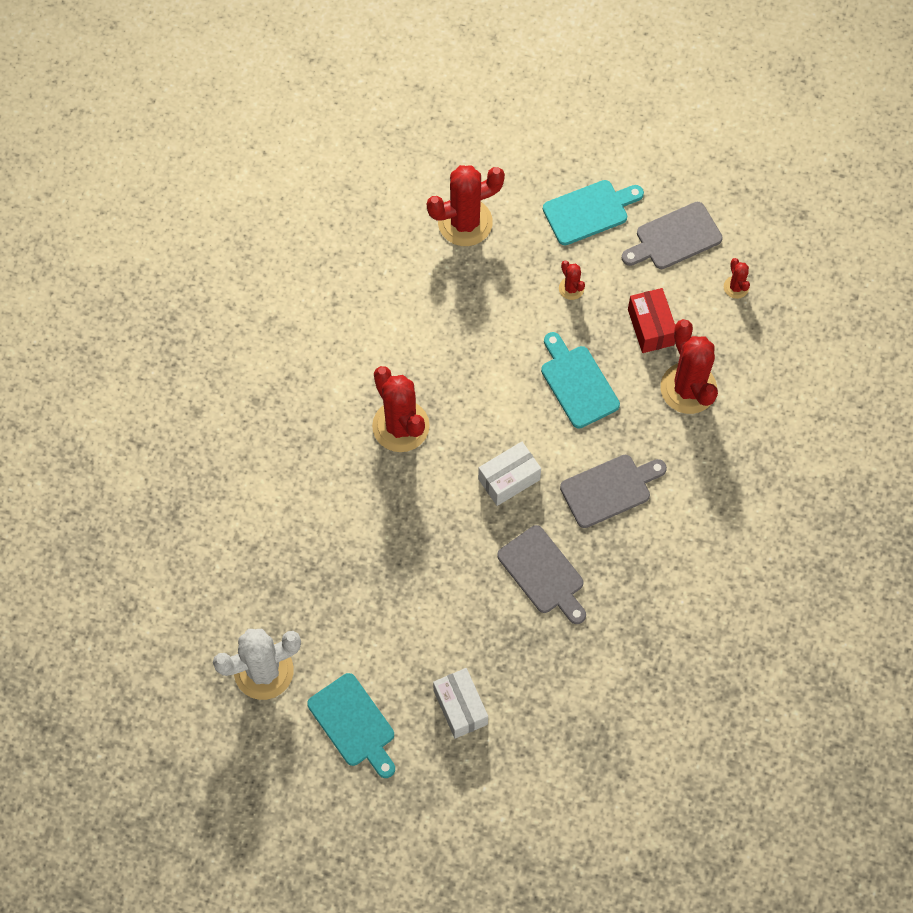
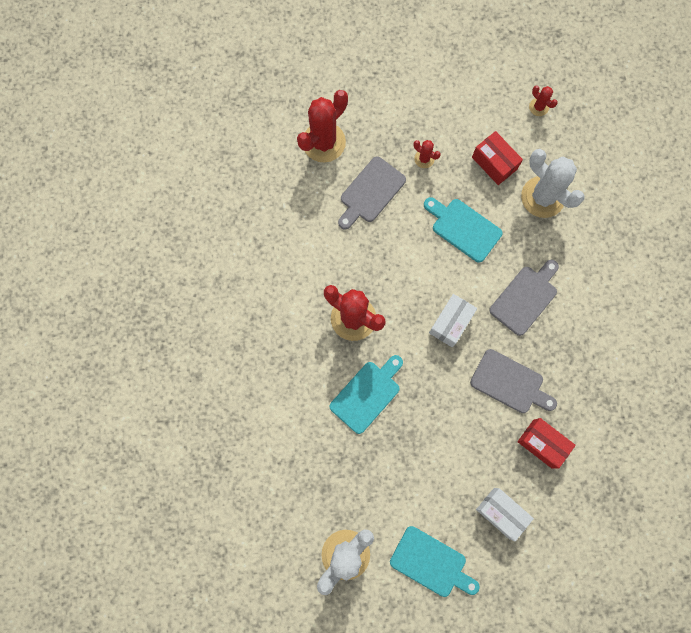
camera: 25 degrees left, 10 degrees up
turquoise cutting board [543,180,644,245] -> turquoise cutting board moved to [330,355,403,434]
grey cutting board [622,202,723,269] -> grey cutting board moved to [338,156,406,230]
red cactus [661,319,718,414] -> white cactus [521,149,585,218]
none -> red box [517,418,576,468]

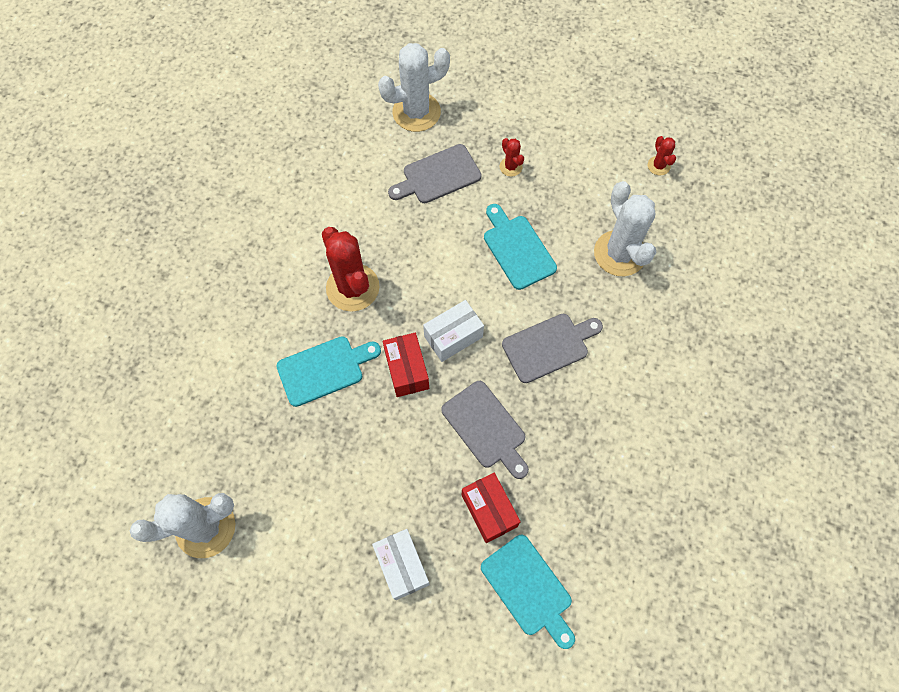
camera: 25 degrees right, 10 degrees down
red cactus [297,90,348,163] -> white cactus [378,43,450,132]
turquoise cutting board [390,526,480,597] -> turquoise cutting board moved to [481,535,575,649]
red box [472,131,523,185] -> red box moved to [383,333,429,397]

